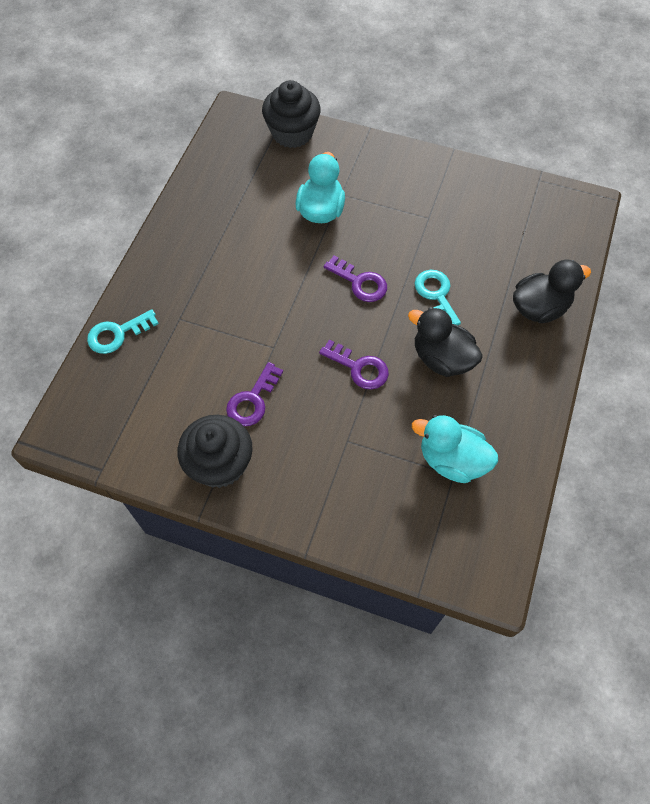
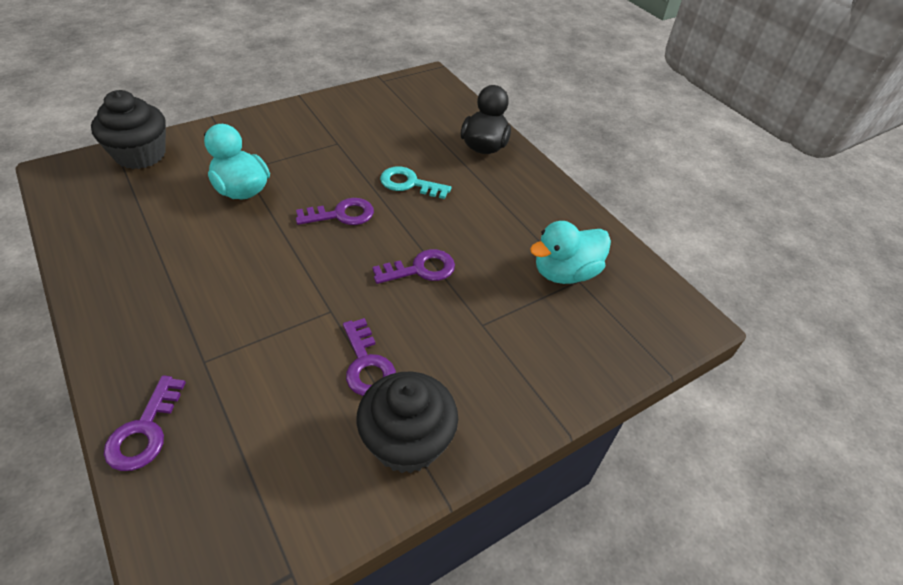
camera: 55 degrees left, 15 degrees down
turquoise key [87,309,159,354] -> purple key [104,375,186,471]
black duck [408,307,483,377] -> none

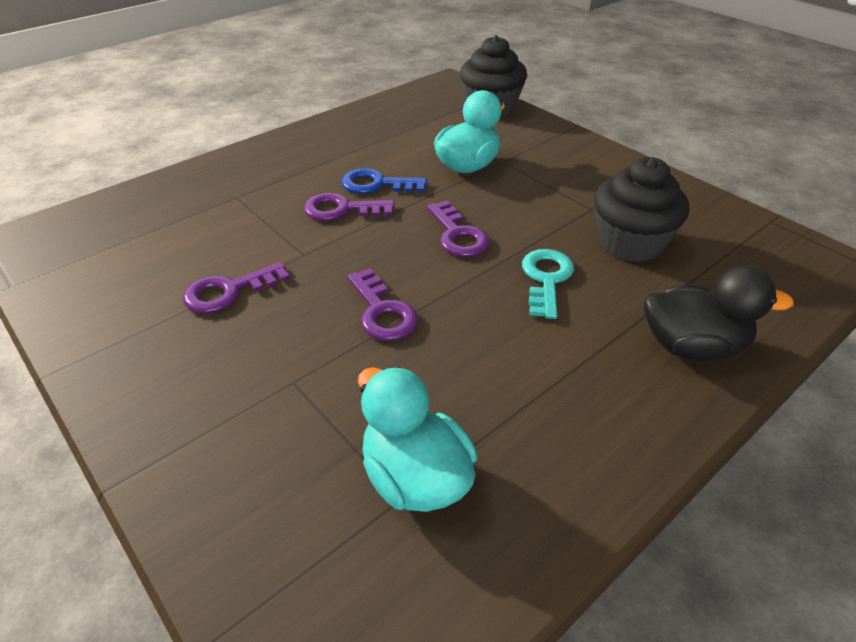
camera: 85 degrees right, 5 degrees down
purple key [104,375,186,471] -> purple key moved to [304,193,395,221]
black cupcake [356,372,458,473] -> black cupcake moved to [594,157,690,262]
none -> blue key [341,168,427,193]

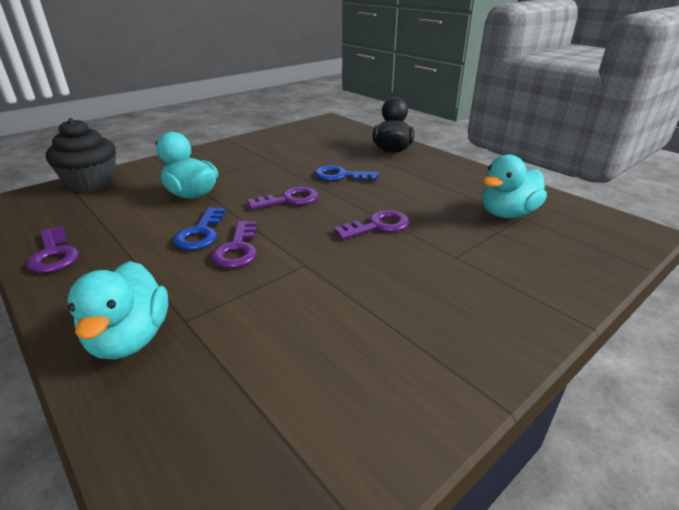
camera: 90 degrees left, 10 degrees down
purple key [183,262,290,313] -> purple key moved to [27,226,79,273]
turquoise key [522,249,574,319] -> blue key [314,165,379,181]
black cupcake [594,157,690,262] -> none
none -> turquoise duck [67,261,168,360]

